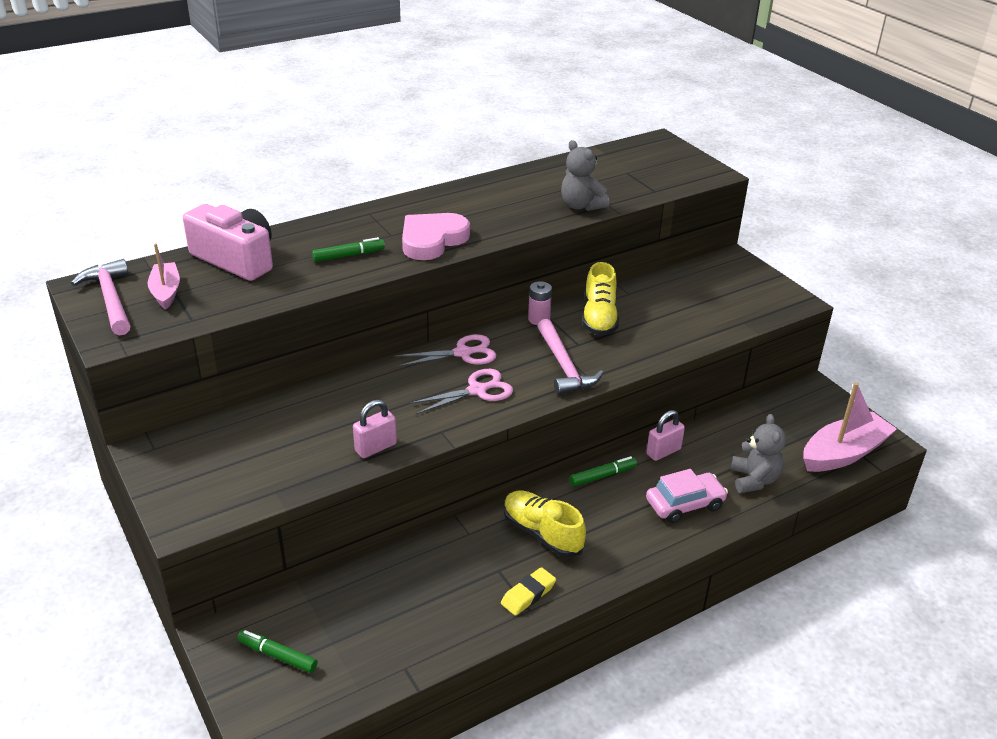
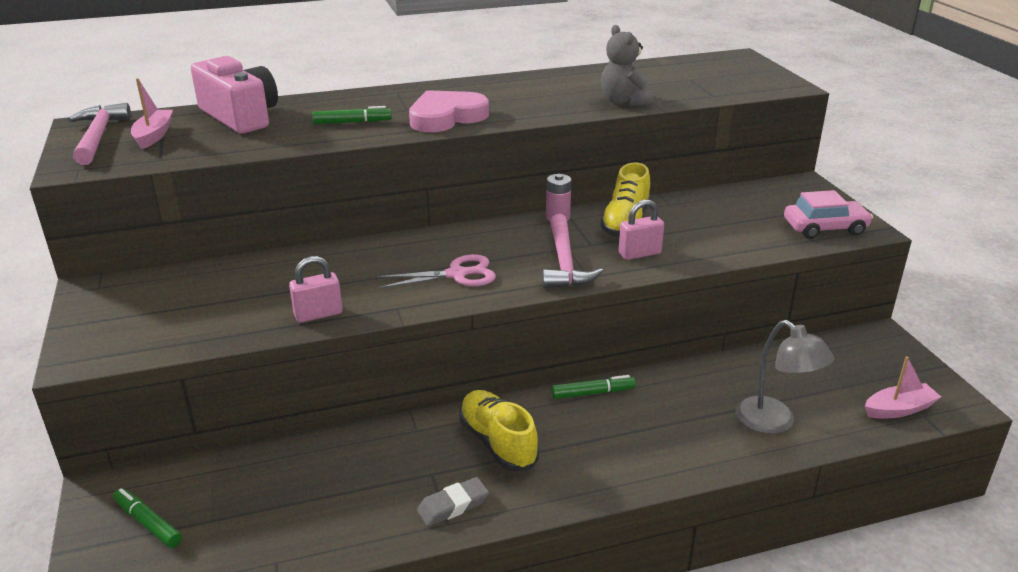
camera: 15 degrees right, 5 degrees down
pink scissors [395,334,496,367] -> none
yellow eraser [501,567,556,616] -> grey eraser [417,477,489,526]
pink padlock [646,410,685,461] -> pink padlock moved to [619,200,664,260]
pink car [646,469,728,523] -> pink car moved to [784,190,873,239]
grey teddy bear [731,414,786,493] -> grey lamp [736,320,835,434]
pink boat [803,382,897,472] -> pink boat [865,356,941,419], size x0.58

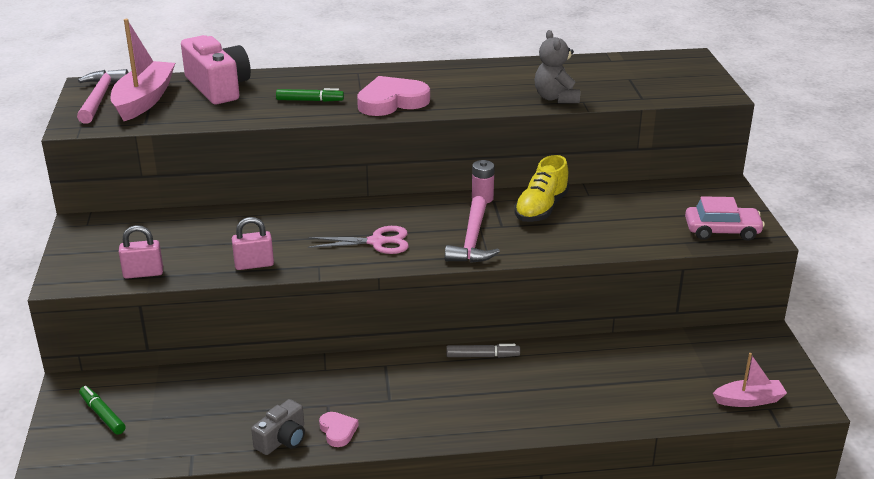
camera: 10 degrees right, 0 degrees up
pink boat [131,78,173,149] -> pink boat [110,19,175,121], size x1.72
grey eraser [417,477,489,526] -> pink heart [319,412,359,447]
yellow shoe [459,390,539,471] -> none
green marker [551,375,636,399] -> grey marker [446,344,520,358]
pink padlock [619,200,664,260] -> pink padlock moved to [119,225,163,279]
grey lamp [736,320,835,434] -> none
none -> grey camera [251,399,305,455]

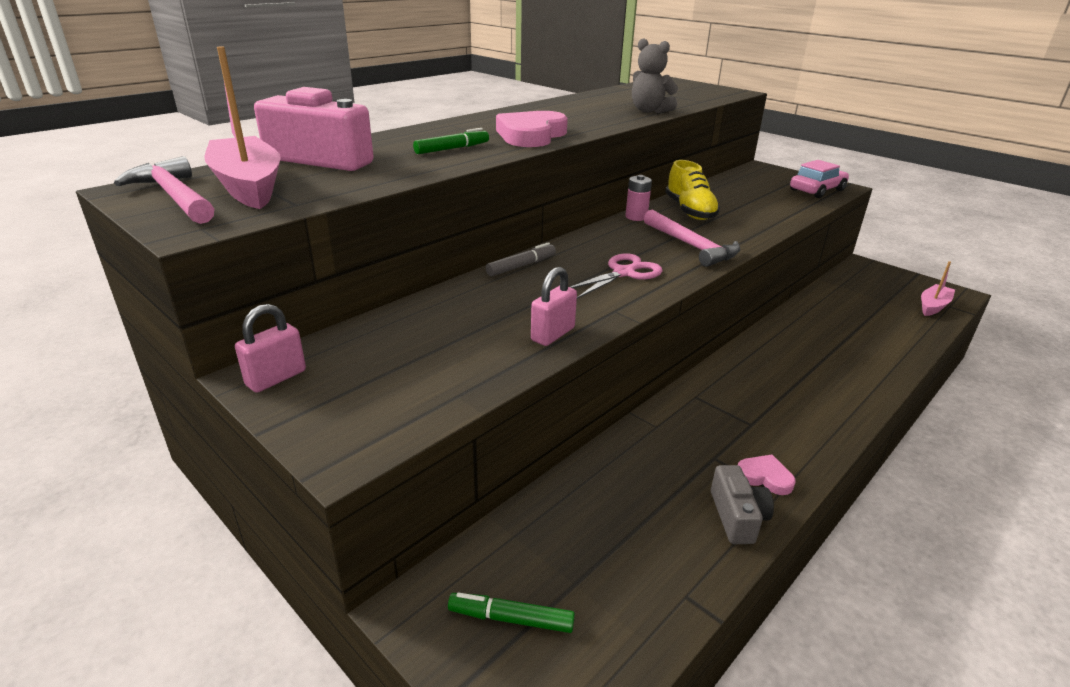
camera: 40 degrees left, 0 degrees up
pink padlock [119,225,163,279] -> pink padlock moved to [235,304,306,393]
grey marker [446,344,520,358] -> grey marker moved to [486,242,556,277]

